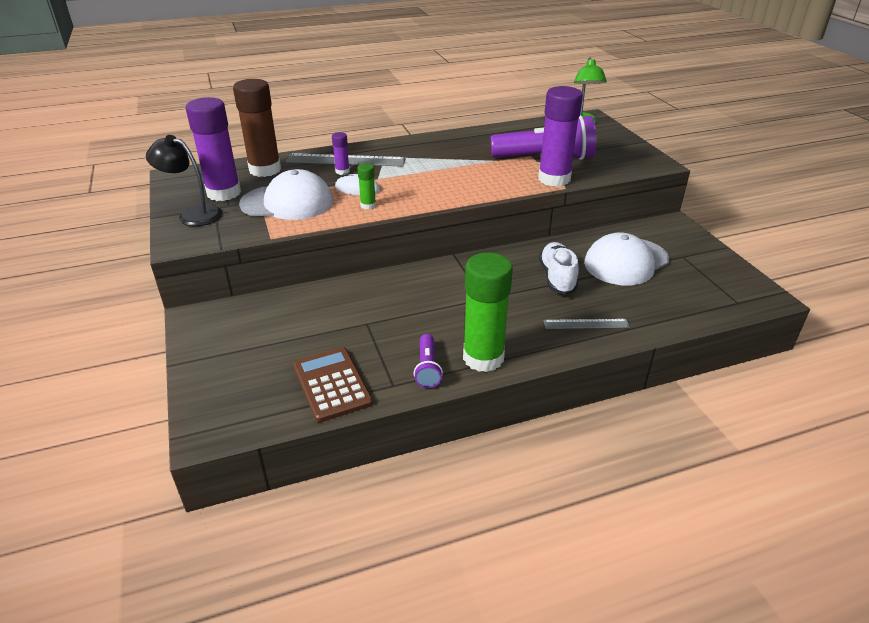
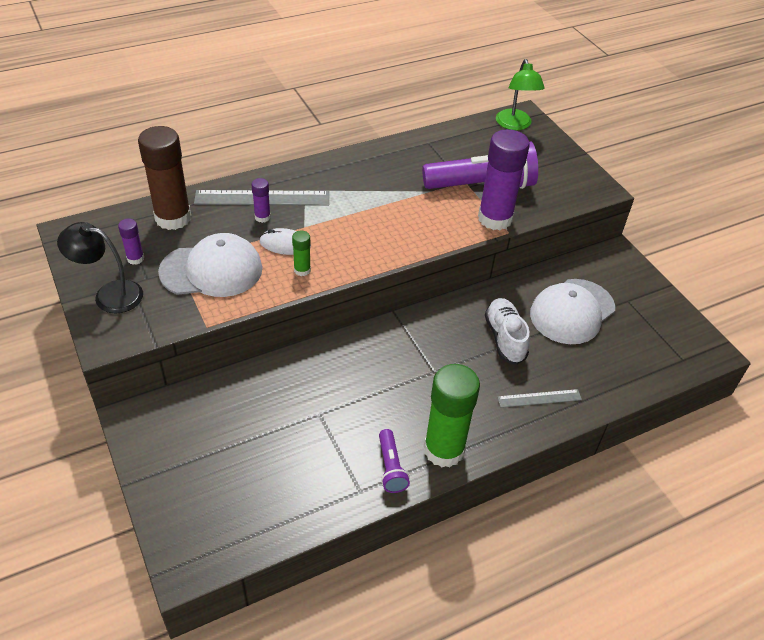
camera: 10 degrees left, 10 degrees up
purple glue stick [186,97,241,201] -> purple glue stick [118,219,144,265], size x0.45
brown calculator [293,347,373,422] -> none

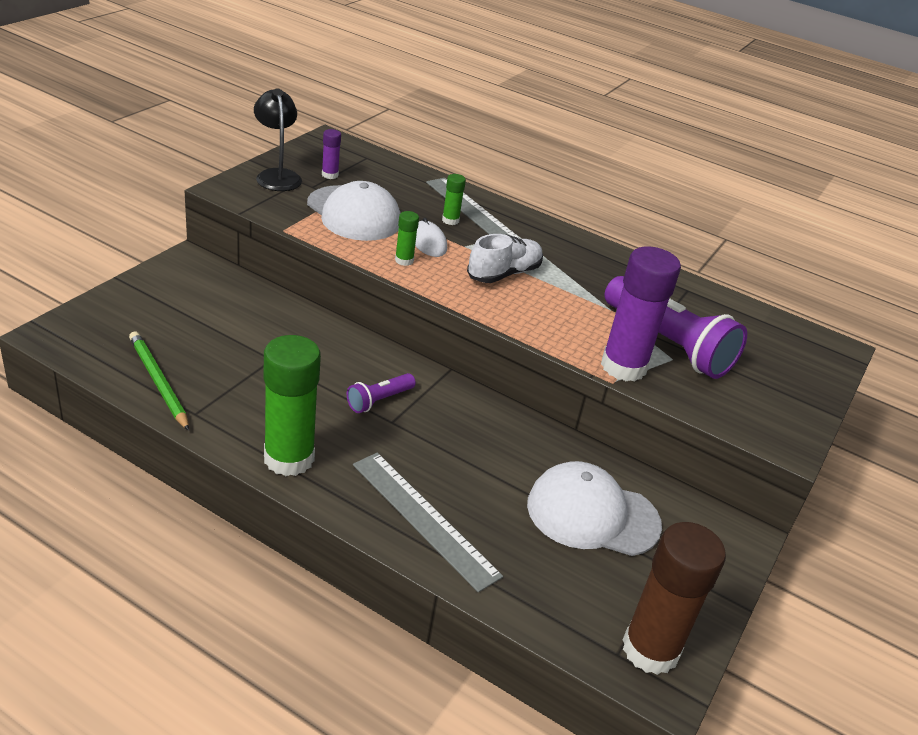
camera: 55 degrees right, 10 degrees down
brown glue stick [138,126,191,230] -> brown glue stick moved to [623,522,726,675]
purple glue stick [251,178,271,223] -> green glue stick [442,174,466,225]
purple flashlight [379,429,410,493] -> purple flashlight moved to [347,373,416,413]
white shoe [485,298,530,365] -> white shoe moved to [467,234,543,283]
green lamp [496,59,545,130] -> none
grey ruler [497,389,582,408] -> grey ruler [353,453,503,592], size x1.78
none -> green pencil [129,332,189,431]

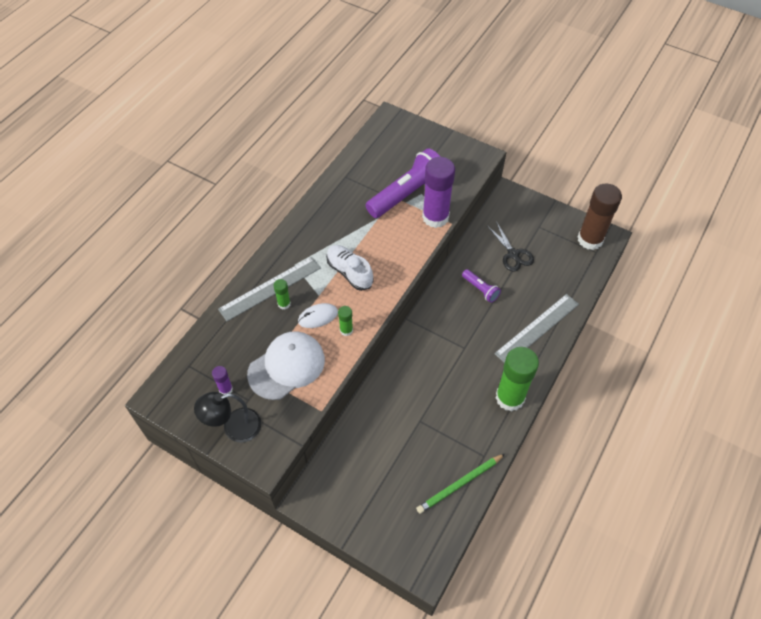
camera: 85 degrees left, 20 degrees up
purple flashlight [347,373,416,413] -> purple flashlight moved to [462,269,501,303]
white cap [527,461,662,556] -> black scissors [487,221,534,272]

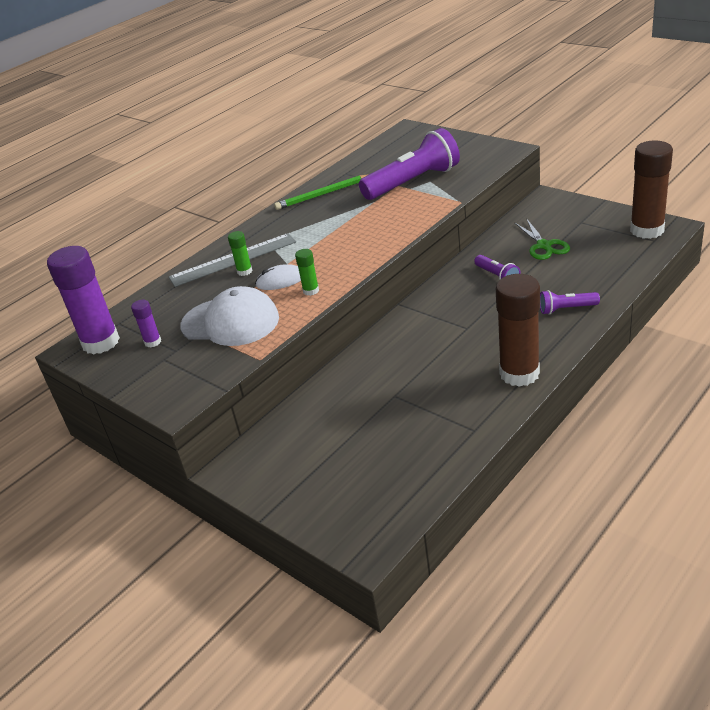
camera: 15 degrees right, 20 degrees down
black lamp [194,392,262,442] -> none
white cap [247,331,325,400] -> white cap turned 45 degrees clockwise [180,286,279,346]
white shoe [326,245,374,291] -> none
green pencil [416,454,505,514] -> green pencil moved to [274,174,369,210]
purple glue stick [422,157,455,228] -> purple glue stick moved to [47,246,120,355]
black scissors [487,221,534,272] -> green scissors [514,218,570,260]
grey ruler [494,294,579,363] -> purple flashlight [540,290,600,315]
green glue stick [496,347,539,411] -> brown glue stick [496,274,540,387]

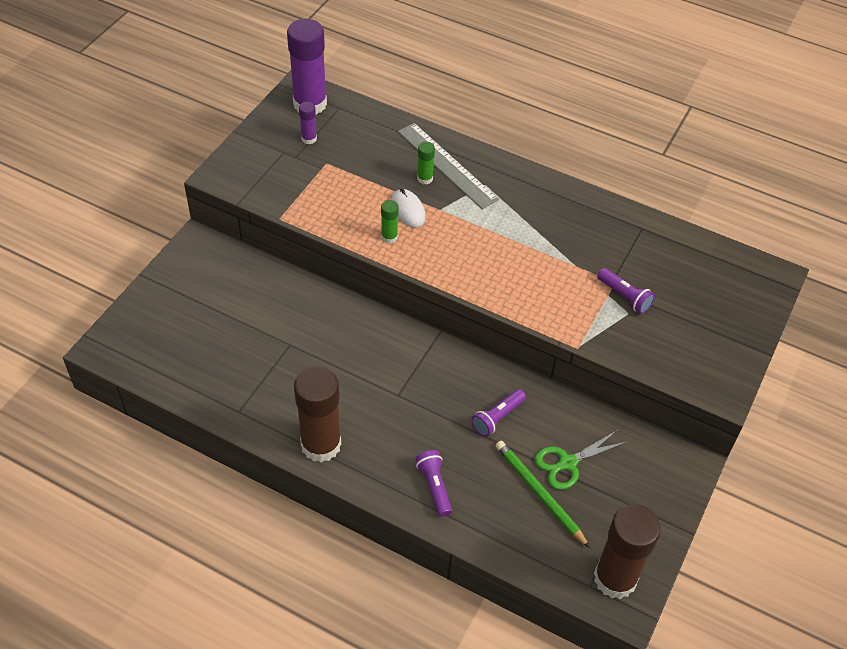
camera: 70 degrees right, 15 degrees up
white cap [180,286,279,346] -> none
green pencil [274,174,369,210] -> green pencil moved to [495,441,590,548]
purple flashlight [359,128,460,200] -> purple flashlight [597,268,655,314], size x0.48

